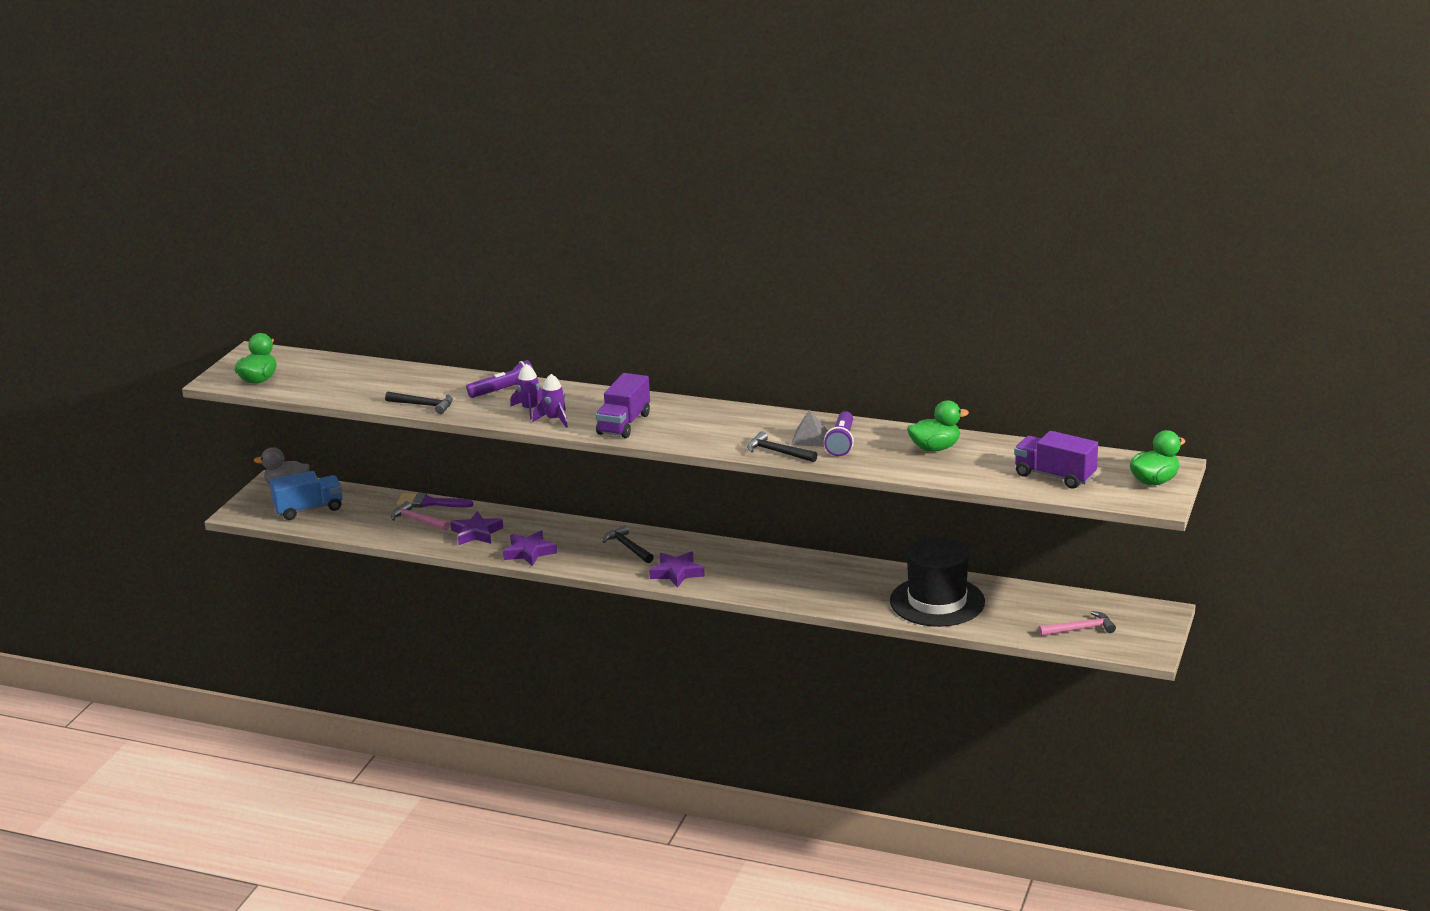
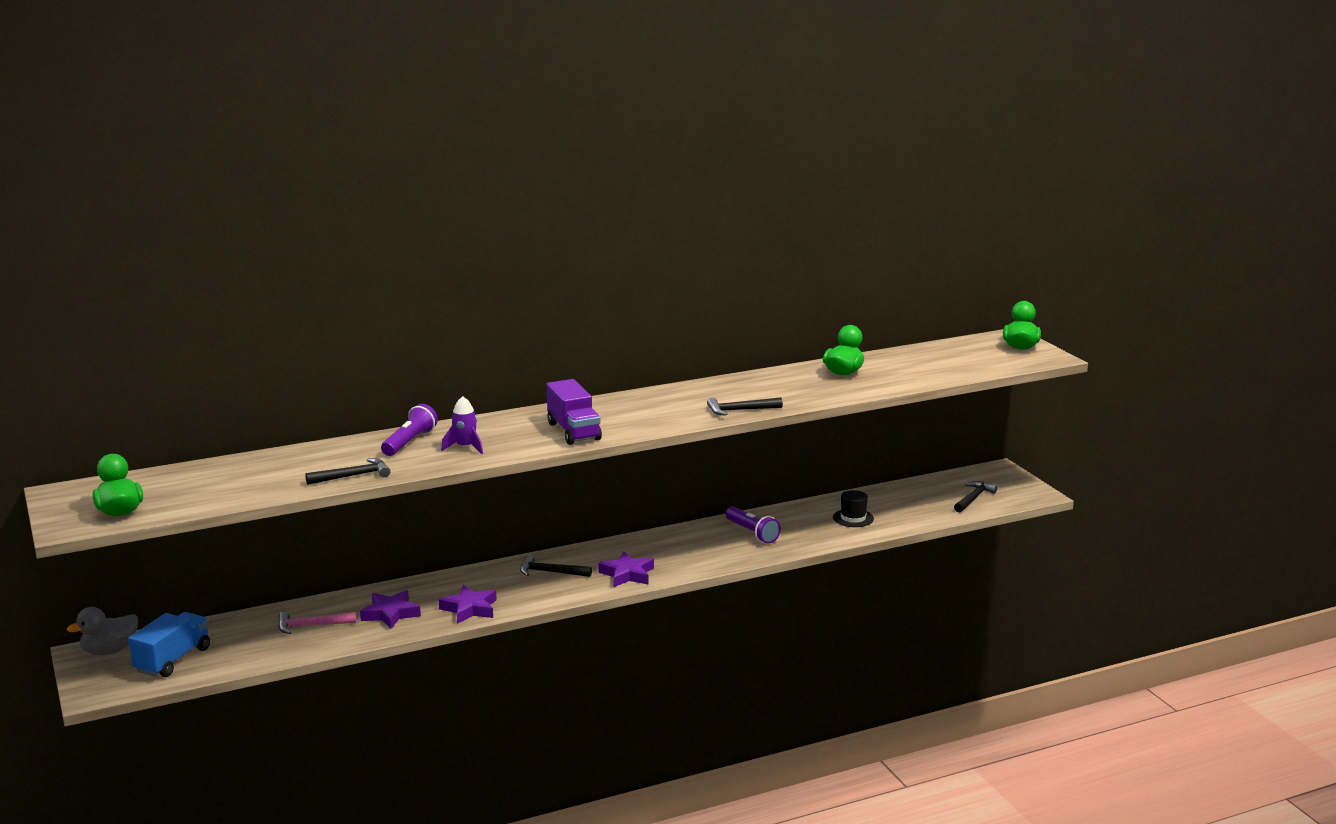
camera: 45 degrees left, 5 degrees down
purple brush [397,493,473,508] -> none
purple rocket [532,374,568,428] -> none
grey pyramid [791,409,828,447] -> none
purple flashlight [824,411,854,456] -> purple flashlight moved to [726,507,781,544]
black hat [890,537,985,627] -> black hat [833,490,874,527], size x0.46
purple truck [1014,431,1098,489] -> none
pink hammer [1038,611,1116,636] -> black hammer [954,481,998,513]

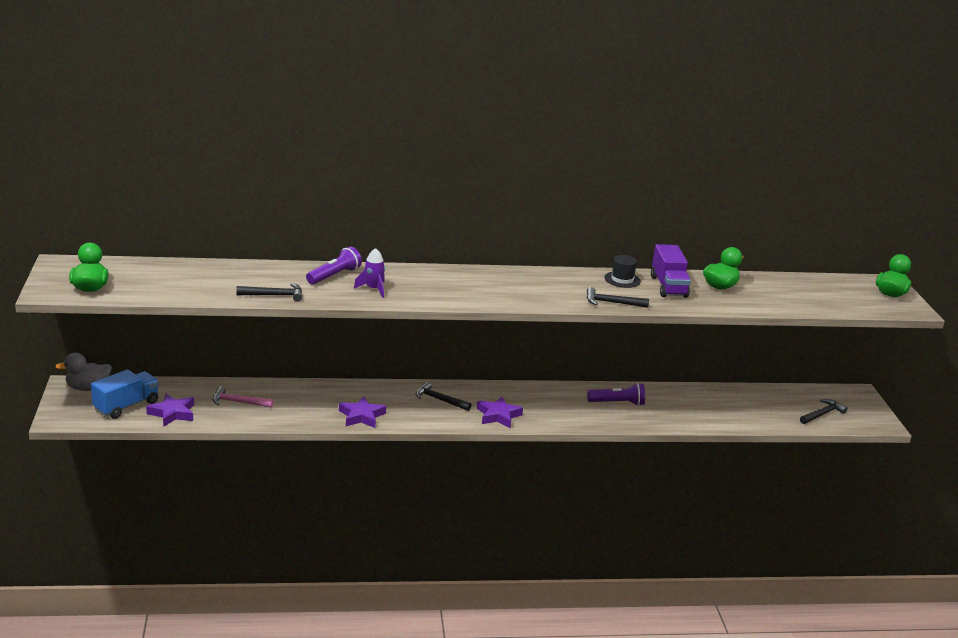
camera: 15 degrees right, 5 degrees up
purple star [360,590,421,629] -> purple star moved to [146,393,194,427]
purple truck [547,379,602,445] -> purple truck moved to [651,244,691,298]
purple flashlight [726,507,781,544] -> purple flashlight turned 75 degrees counterclockwise [587,383,645,406]
black hat [833,490,874,527] -> black hat moved to [604,255,641,288]

